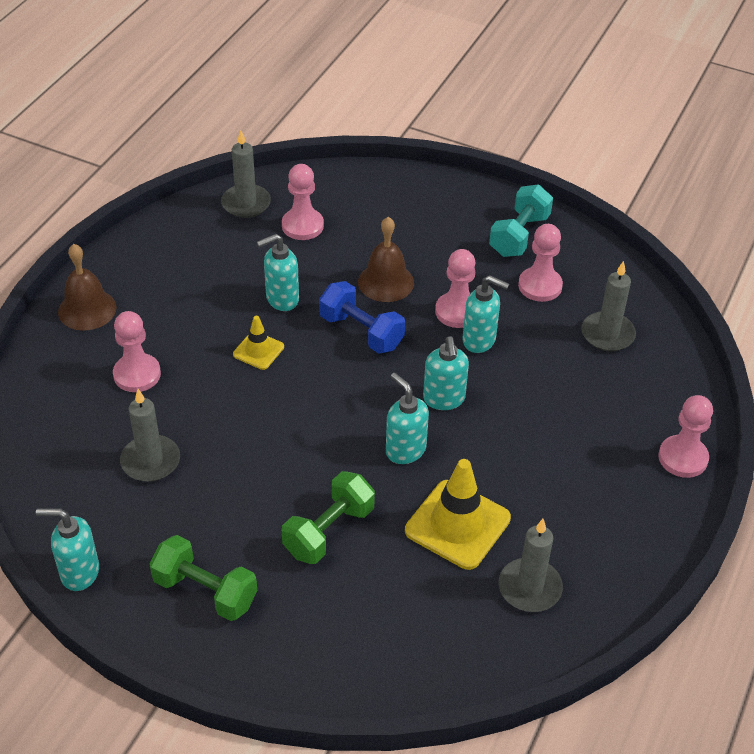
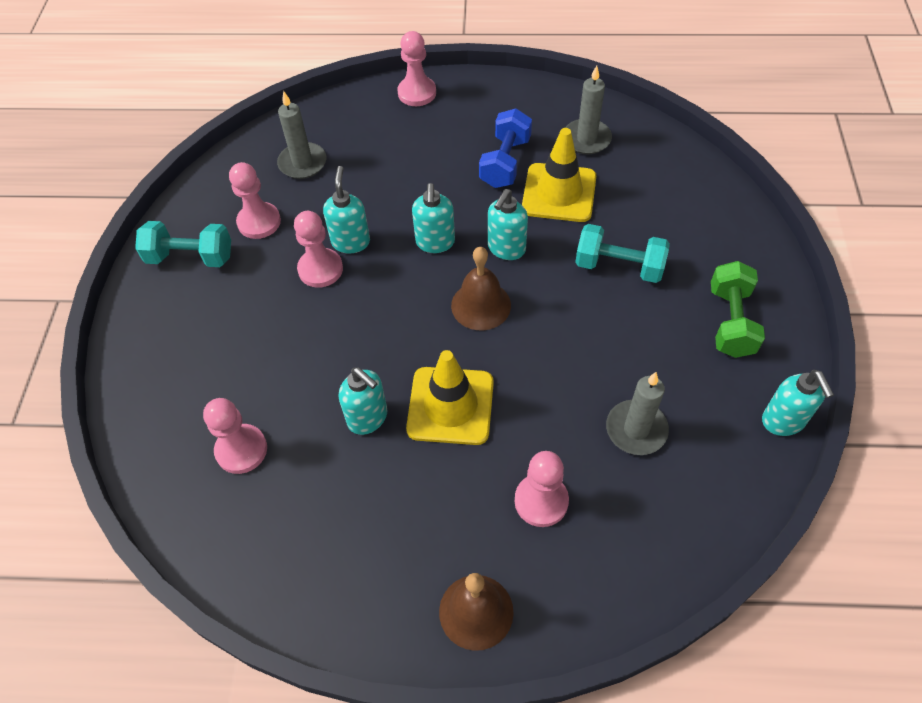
camera: 110 degrees left, 10 degrees up
grey candle [221,130,271,218] -> none
yellow traffic cone [233,316,284,370] -> yellow traffic cone [406,350,494,445], size x1.86
green dumbbell [282,471,375,564] -> turquoise dumbbell [575,224,670,283]
blue dumbbell [319,281,405,354] -> blue dumbbell moved to [479,108,532,188]
brown bell [358,217,414,302] -> brown bell moved to [451,247,511,330]
turquoise soap dispenser [423,336,469,410] -> turquoise soap dispenser turned 120 degrees clockwise [412,183,455,253]

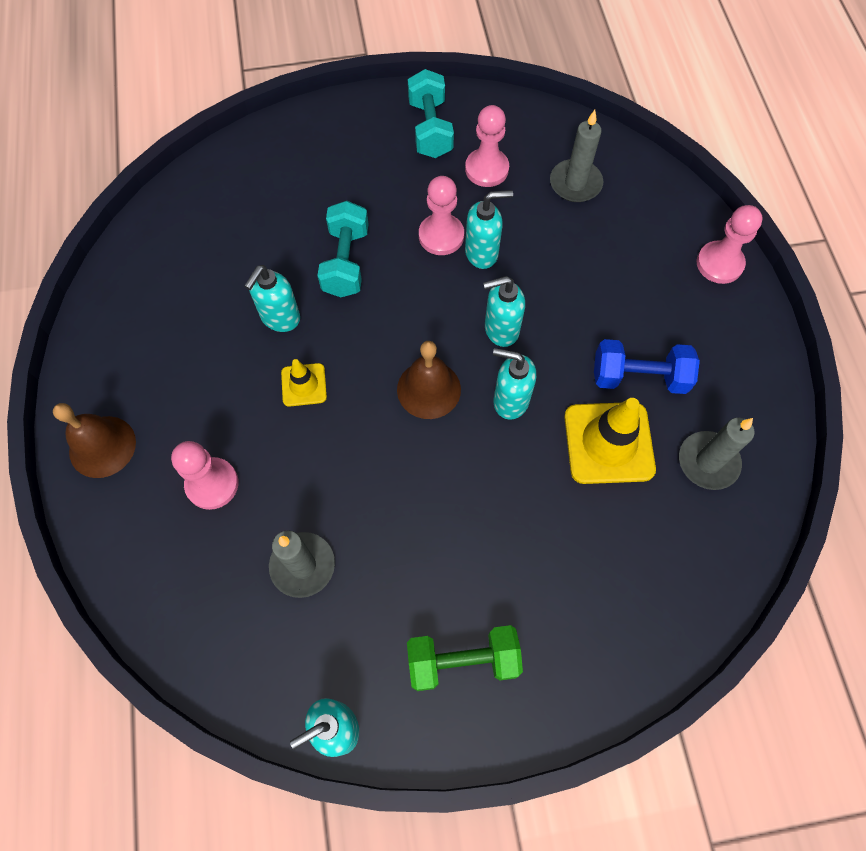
camera: 75 degrees right, 10 degrees up
pink pawn [203,398,267,474] -> none
yellow traffic cone [406,350,494,445] -> yellow traffic cone [281,359,327,407], size x0.54
turquoise dumbbell [575,224,670,283] -> turquoise dumbbell moved to [318,201,368,297]

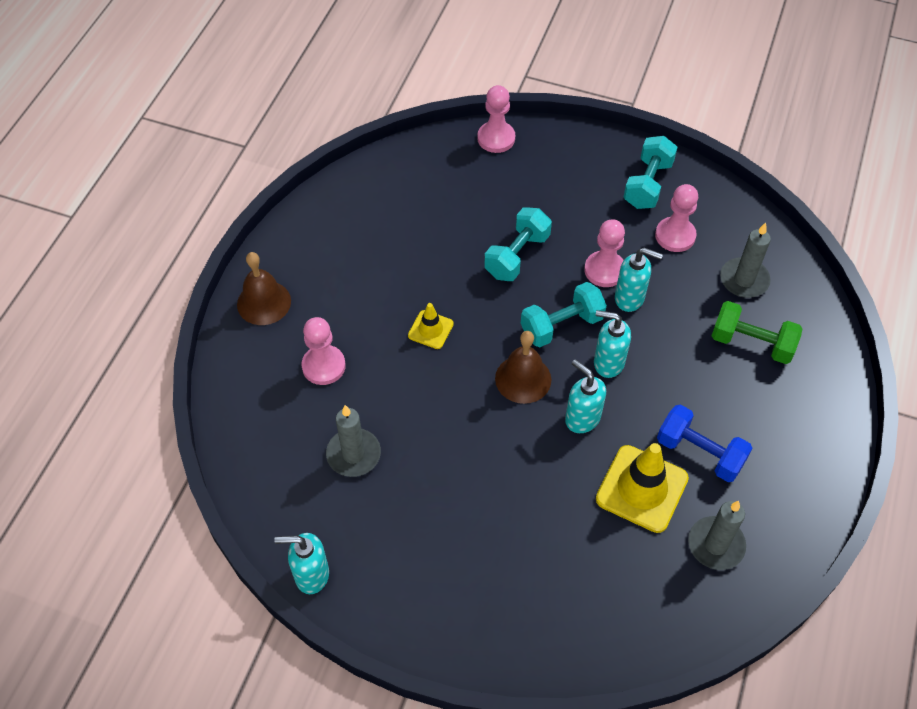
camera: 30 degrees right, 10 degrees down
turquoise soap dispenser [245,265,300,332] -> none
green dumbbell [407,625,523,691] -> green dumbbell moved to [711,301,802,364]
pink pawn [697,205,763,284] -> pink pawn moved to [477,85,515,153]
none -> turquoise dumbbell [521,282,607,347]

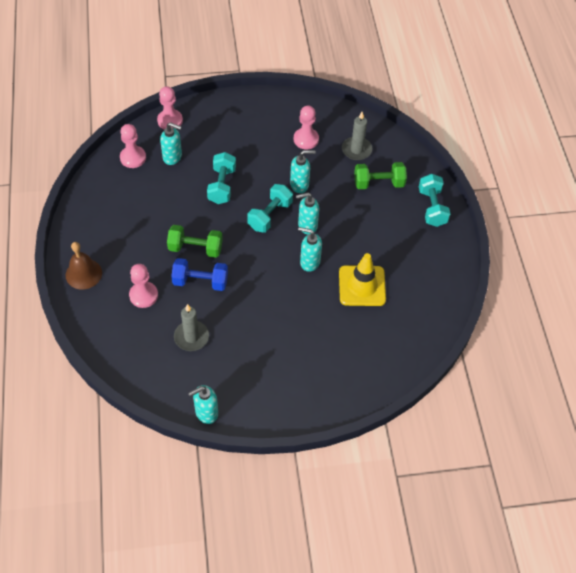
camera: 30 degrees left, 0 degrees up
yellow traffic cone [408,303,454,349] -> green dumbbell [167,225,223,258]
brown bell [495,331,551,404] -> none
pink pawn [584,219,625,287] -> pink pawn moved to [120,124,146,168]
turquoise dumbbell [624,136,678,209] -> turquoise dumbbell moved to [419,174,450,227]
blue dumbbell [657,404,752,482] -> blue dumbbell moved to [171,258,228,291]
grey candle [688,501,746,570] -> none
none -> turquoise soap dispenser [160,122,182,165]

